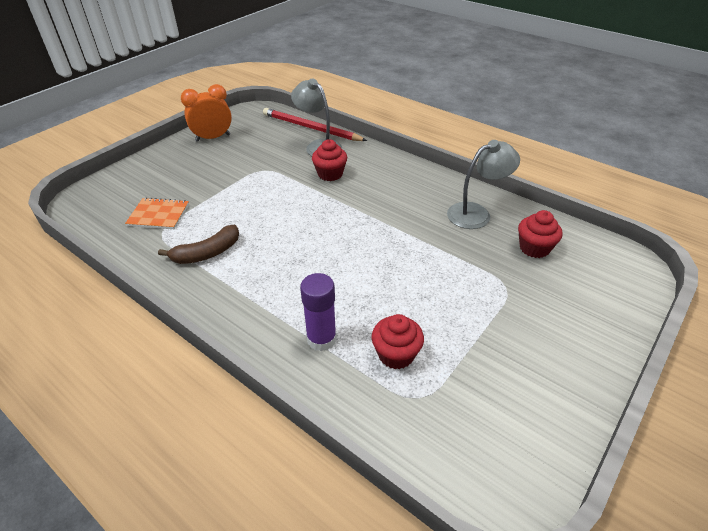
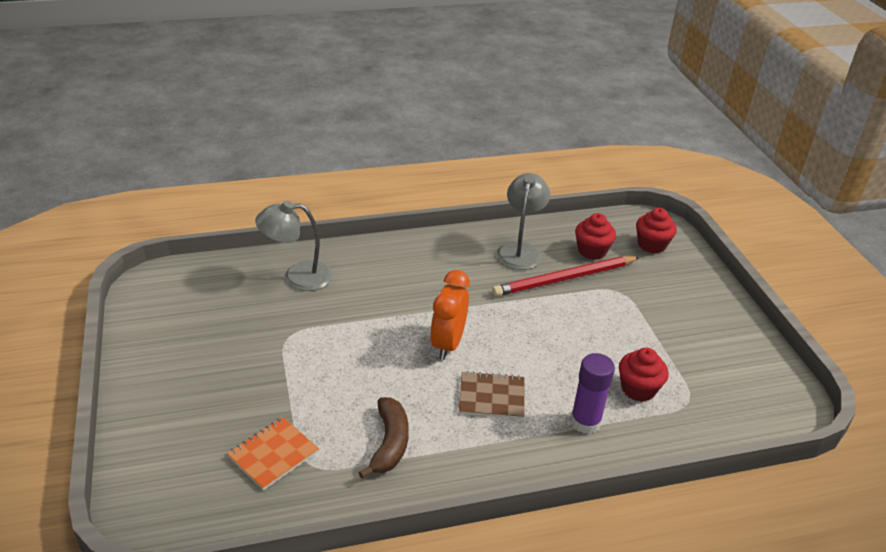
camera: 55 degrees left, 5 degrees down
orange clock [181,84,232,142] -> orange clock moved to [430,270,470,360]
red pencil [263,108,367,141] -> red pencil moved to [492,256,640,296]
red cupcake [312,139,347,181] -> red cupcake moved to [636,208,677,253]
none -> brown notebook [459,371,525,419]

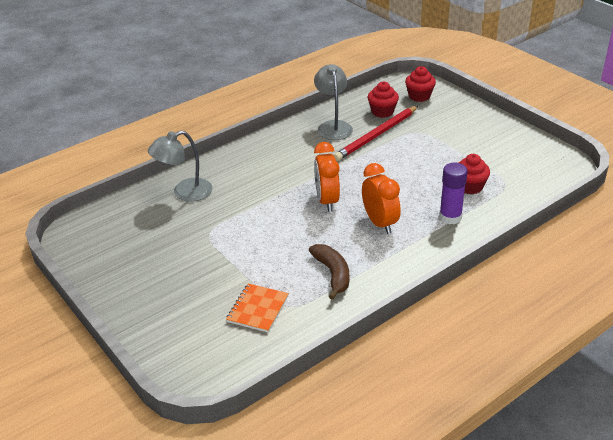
camera: 20 degrees left, 0 degrees up
brown notebook [459,371,525,419] -> orange clock [362,163,401,234]

